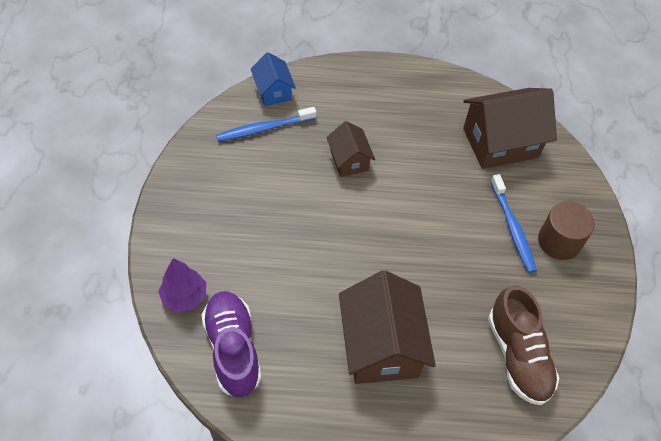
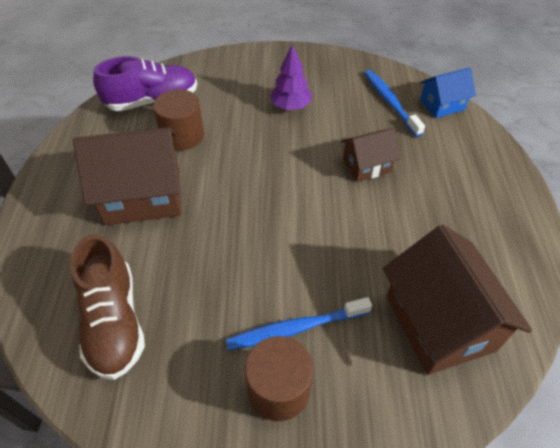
camera: 90 degrees right, 5 degrees down
purple tree [158,258,206,313] -> purple tree moved to [270,44,312,110]
brown shoe [488,286,559,405] -> brown shoe turned 90 degrees counterclockwise [70,234,145,380]
none -> brown cylinder [153,89,204,150]

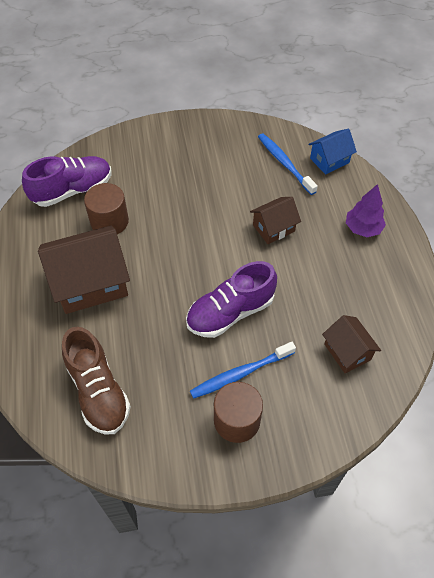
camera: 10 degrees left, 5 degrees up
purple tree [270,44,312,110] -> purple tree moved to [346,184,386,237]
brown house [383,225,532,375] -> brown house [322,315,381,374], size x0.55
none -> purple shoe [186,261,277,338]

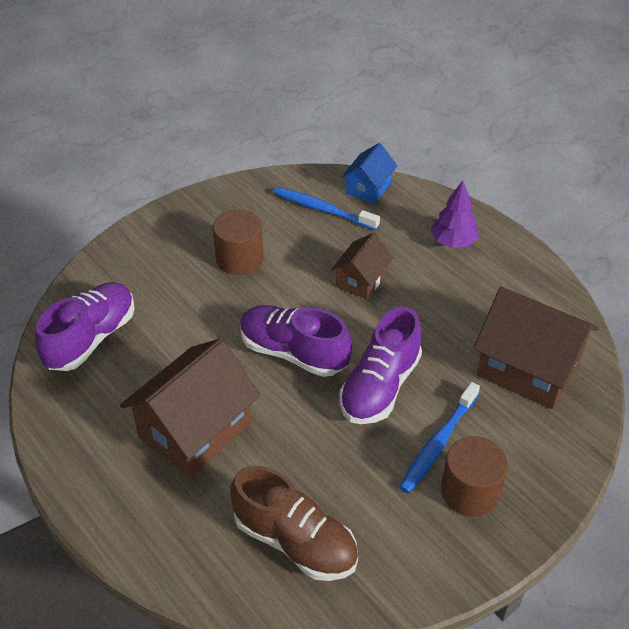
camera: 30 degrees left, 10 degrees down
brown cylinder [84,183,129,234] -> brown cylinder moved to [213,209,263,275]
brown house [322,315,381,374] -> brown house [473,287,599,409], size x1.83
none -> purple shoe [240,305,352,377]

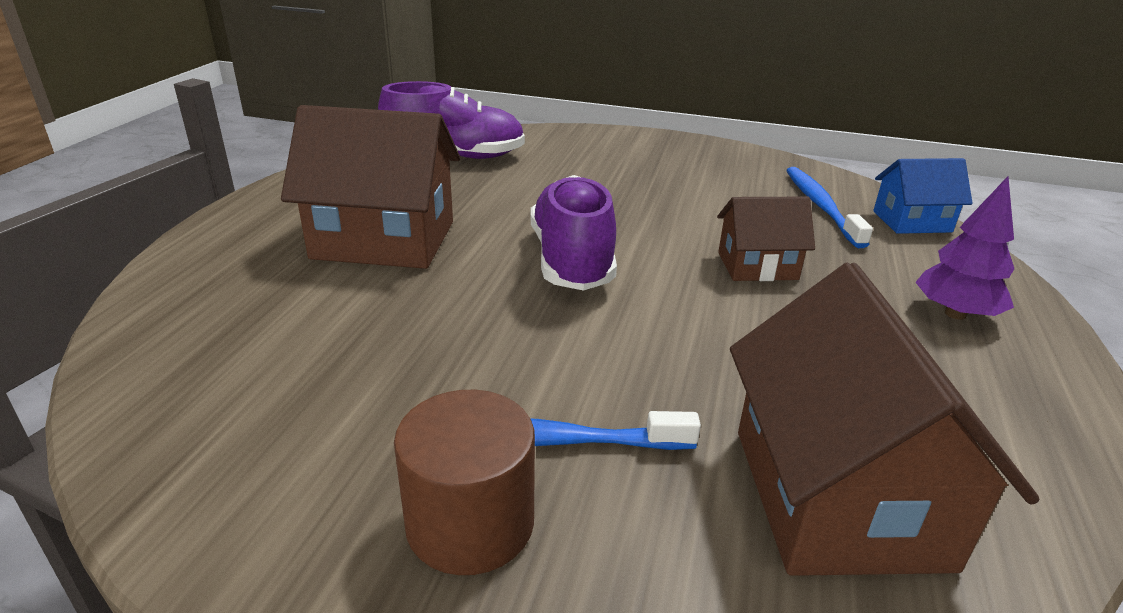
camera: 55 degrees right, 15 degrees down
brown cylinder [213,209,263,275] -> none
brown shoe [230,466,358,581] -> none
purple shoe [339,306,422,424] -> none

